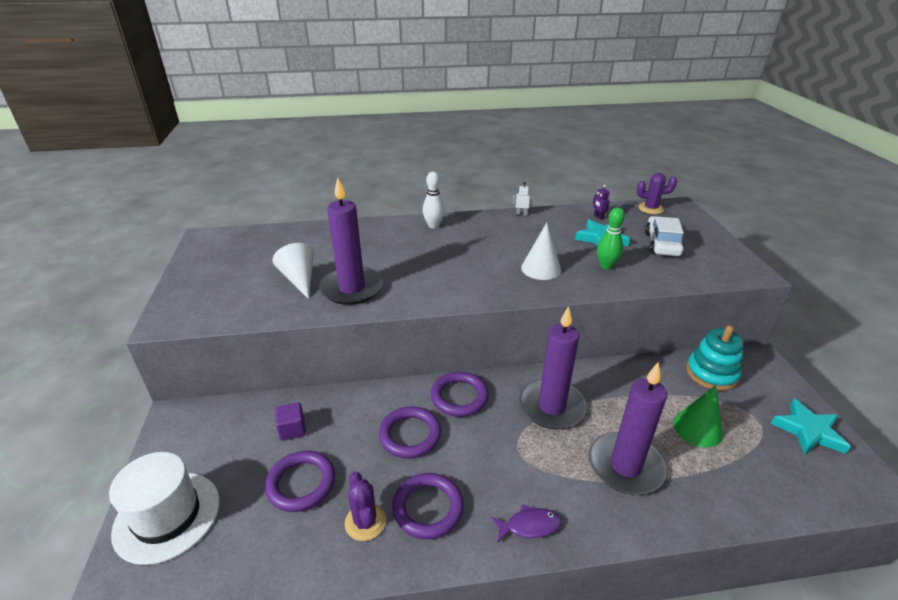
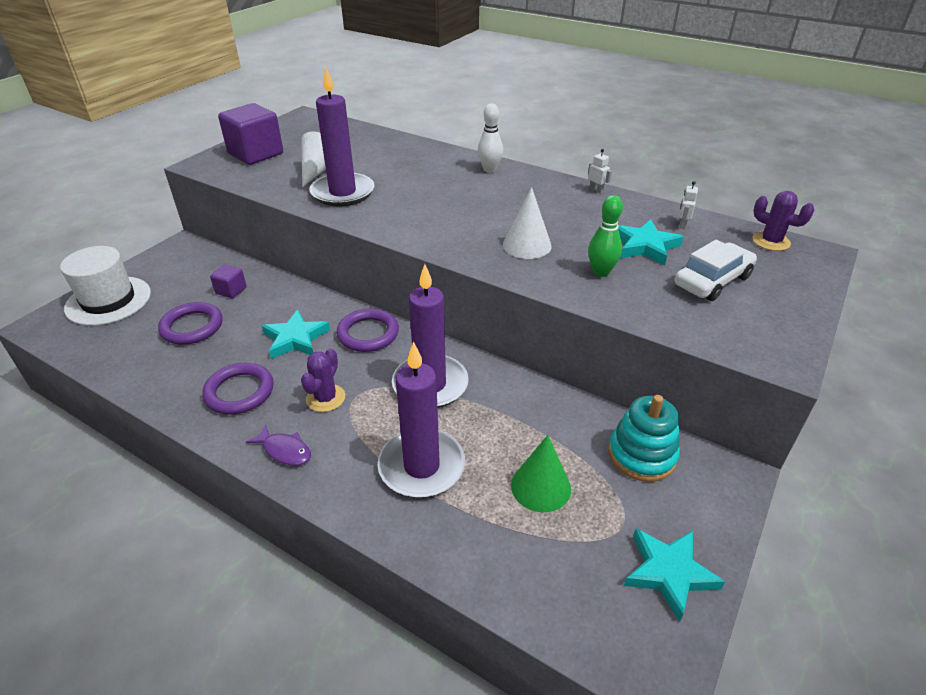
camera: 40 degrees right, 5 degrees up
purple cactus [345,472,386,541] -> purple cactus moved to [301,348,345,412]
purple ring [379,406,441,458] -> turquoise star [262,309,330,359]
purple robot [593,185,610,220] -> white robot [679,181,698,229]
none -> purple cube [218,103,283,165]

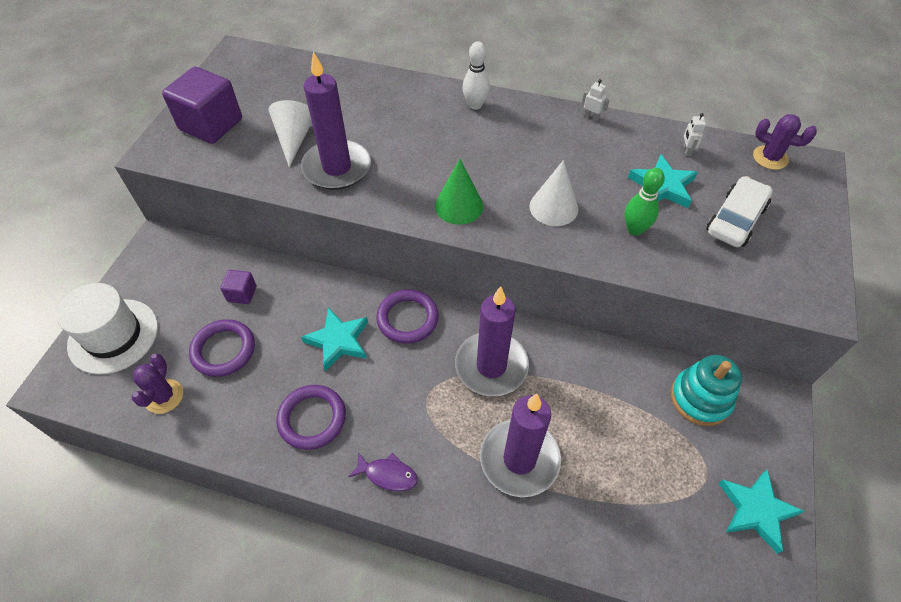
camera: 15 degrees left, 15 degrees up
purple cactus [301,348,345,412] -> purple cactus moved to [132,354,183,414]
green cone [511,435,571,512] -> green cone moved to [435,159,483,225]

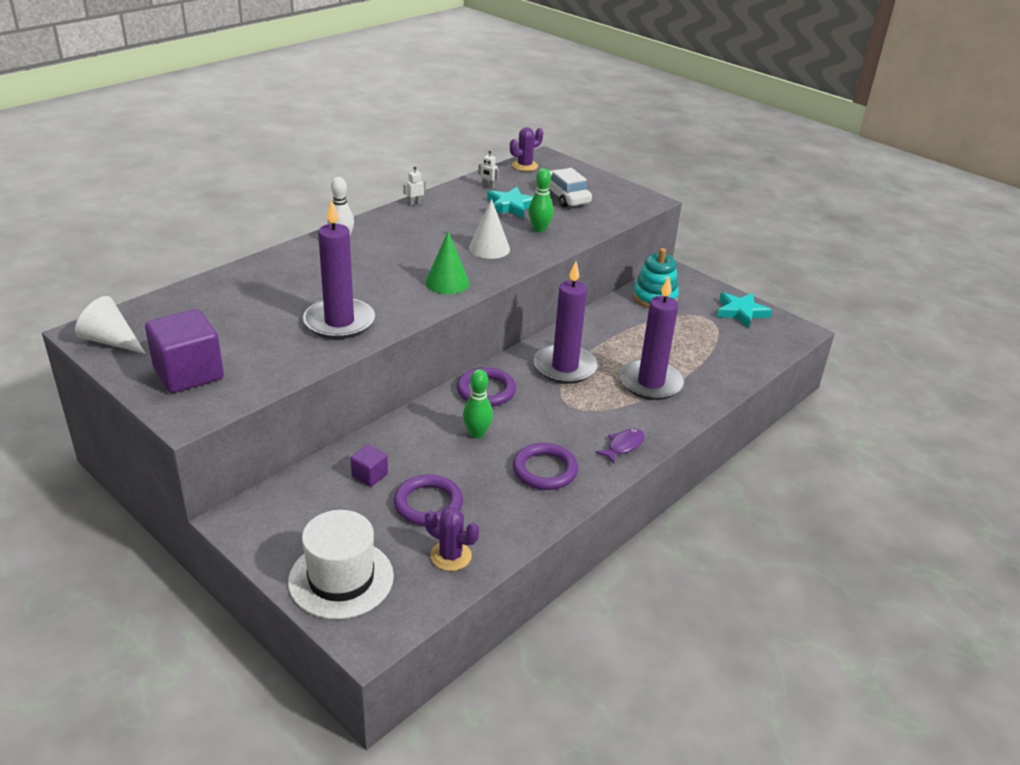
camera: 65 degrees left, 20 degrees down
white cone [269,100,312,167] -> white cone moved to [75,296,146,354]
turquoise star [301,308,368,371] -> green bowling pin [463,369,493,438]

